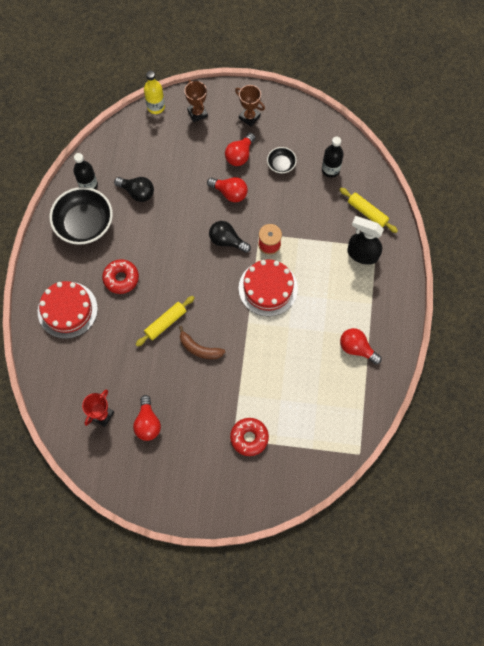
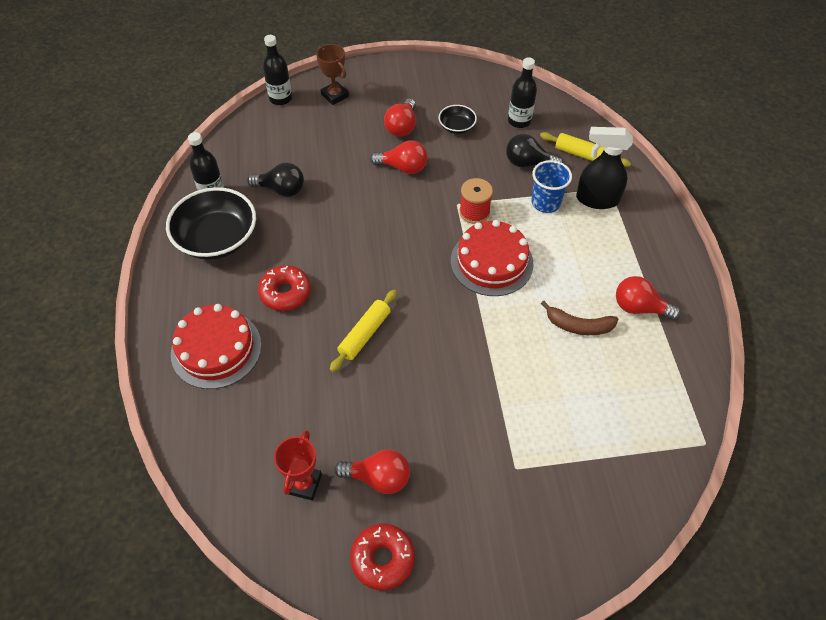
camera: 15 degrees left, 15 degrees down
red light bulb [133,395,161,441] -> red light bulb turned 60 degrees counterclockwise [335,449,410,494]
yellow bottle [144,71,165,114] -> black bottle [263,35,292,105]
brown banana [179,326,225,359] -> brown banana moved to [541,301,618,335]
black light bulb [209,221,251,253] -> black light bulb moved to [506,134,563,167]
red donut [230,418,269,456] -> red donut moved to [350,523,415,590]
brown trophy [235,85,265,127] -> none
none -> blue cup [531,160,572,213]

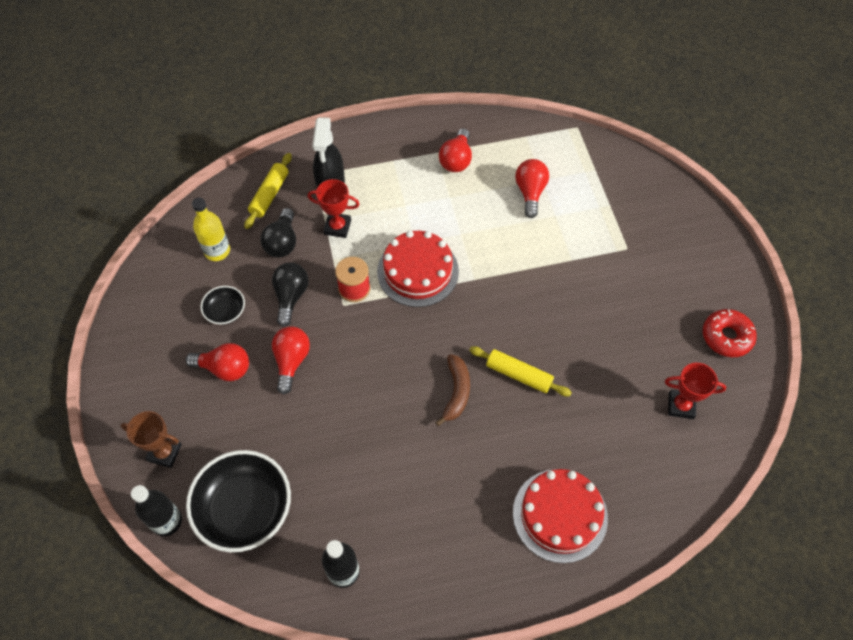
camera: 95 degrees left, 5 degrees up
black bowl [166,187,256,260] -> black bowl moved to [186,450,291,552]
black light bulb [247,163,304,197] -> black light bulb moved to [272,262,309,327]
red donut [258,265,311,311] -> none
brown trophy [316,44,349,105] -> brown trophy turned 60 degrees clockwise [120,411,182,468]
red light bulb [335,449,410,494] -> red light bulb moved to [515,159,549,218]
black bottle [508,57,537,128] -> yellow bottle [192,198,230,261]
blue cup [531,160,572,213] -> red trophy [308,179,360,238]
brown banana [541,301,618,335] -> brown banana moved to [435,354,470,426]

